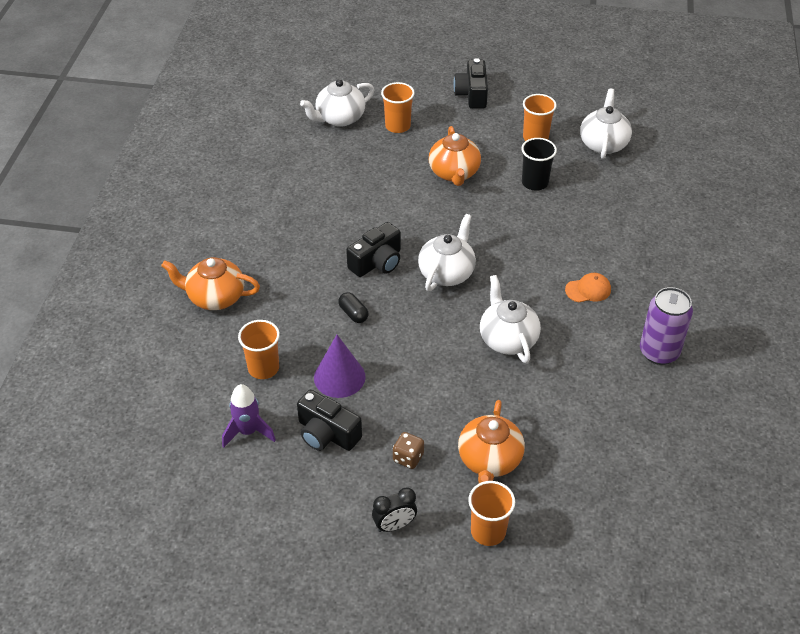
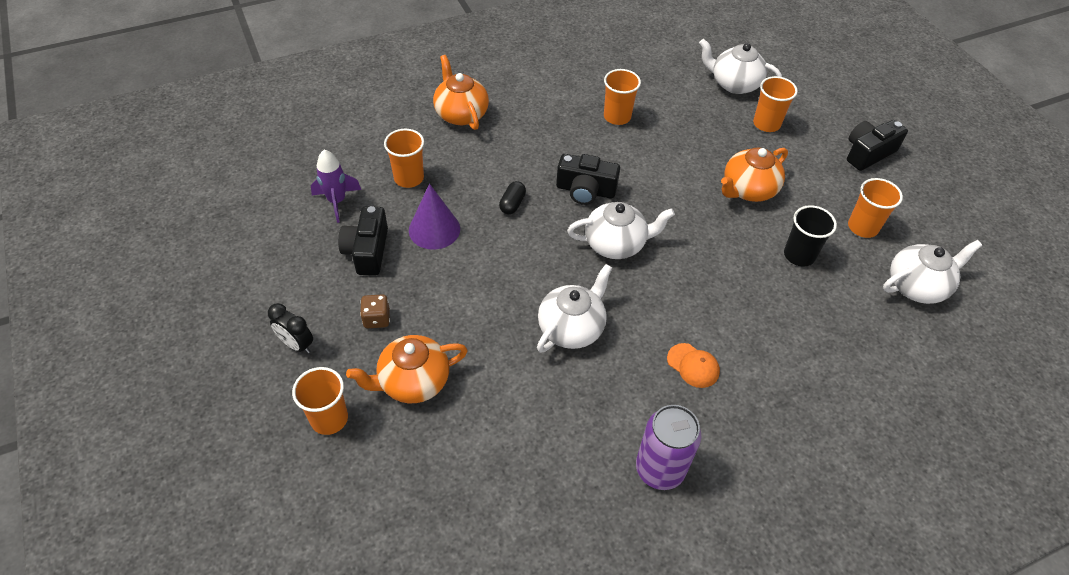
camera: 55 degrees right, 5 degrees up
none -> orange cup [604,69,641,125]

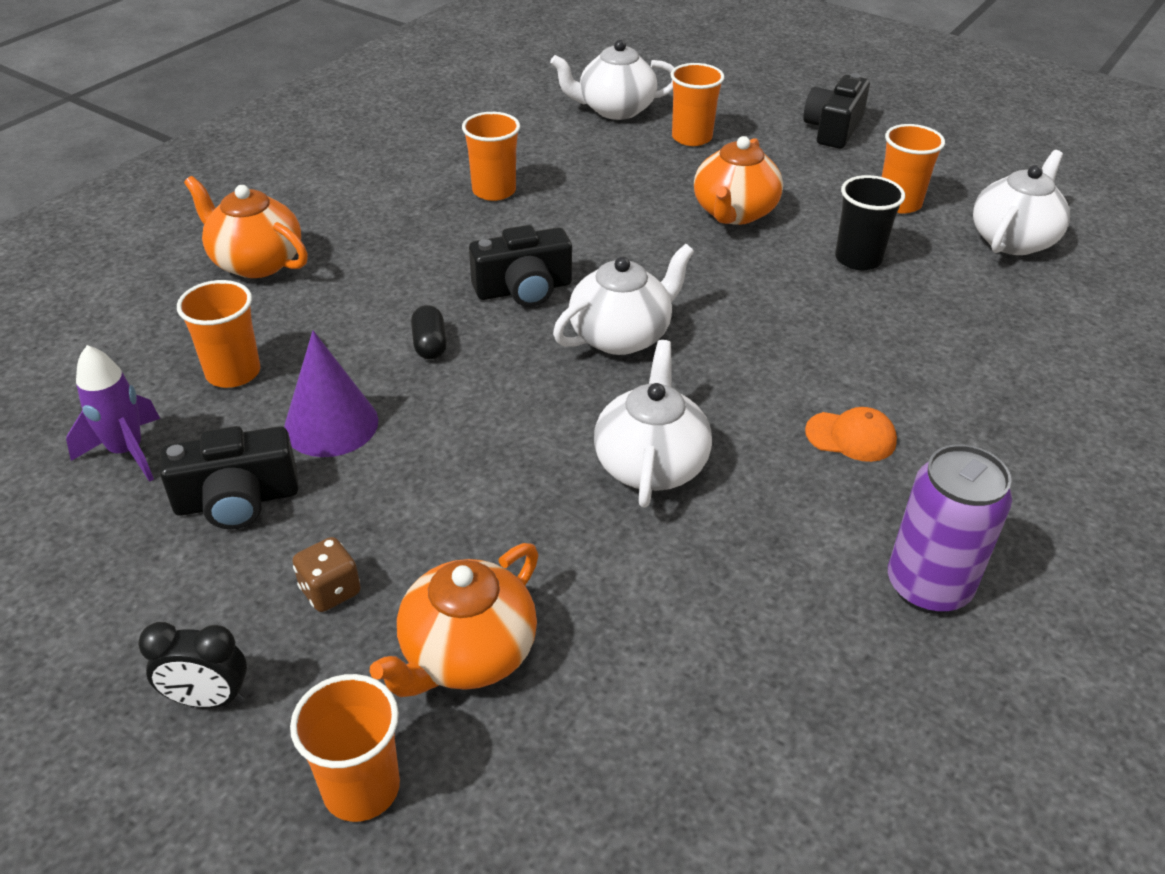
camera: 30 degrees left, 10 degrees down
black camera [338,206,388,276] -> black camera turned 75 degrees counterclockwise [160,426,299,529]

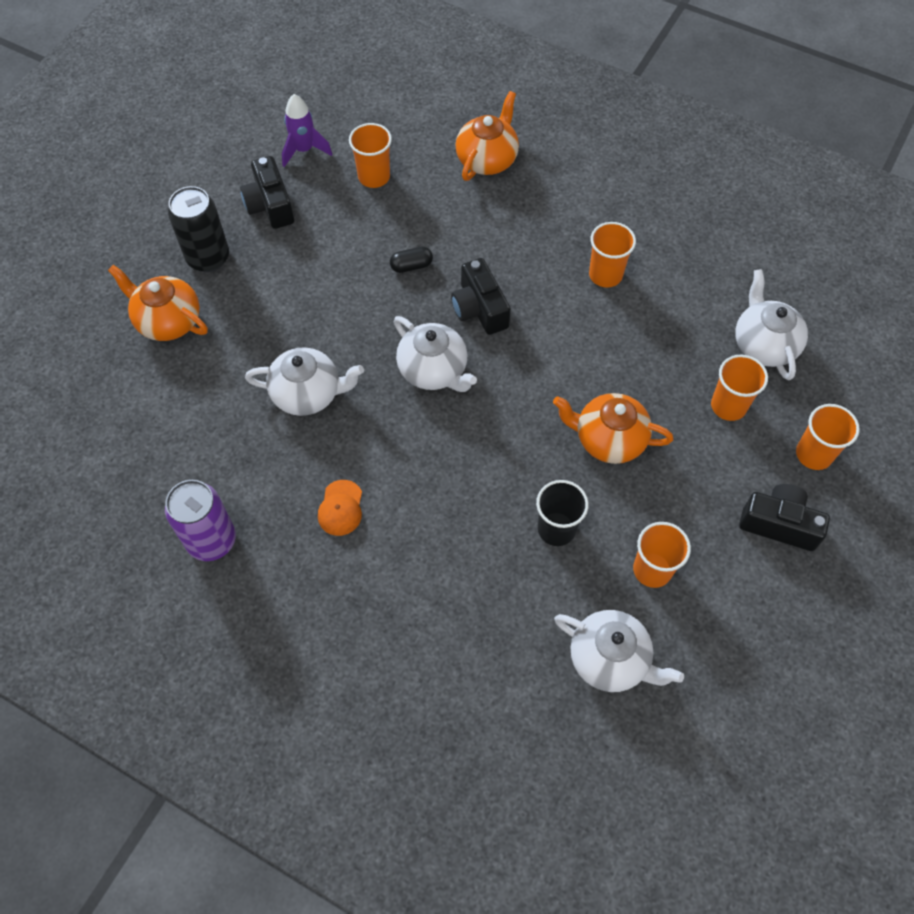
camera: 85 degrees right, 20 degrees up
black clock [138,622,247,708] -> none
purple cone [284,331,378,457] -> none
orange cup [290,674,400,822] -> orange cup moved to [796,404,860,470]
brown dice [292,537,361,612] -> black can [168,186,229,272]

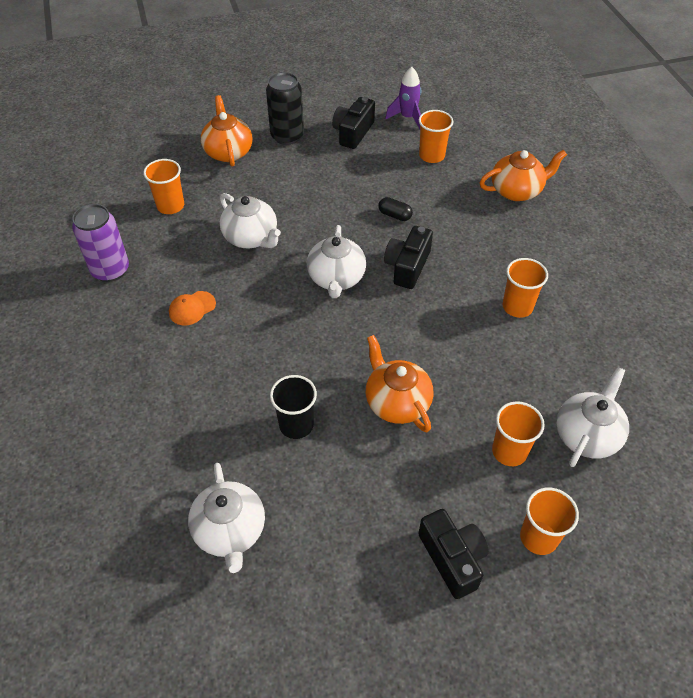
camera: 45 degrees right, 10 degrees down
orange cup [633,522,691,588] -> orange cup moved to [143,159,184,214]

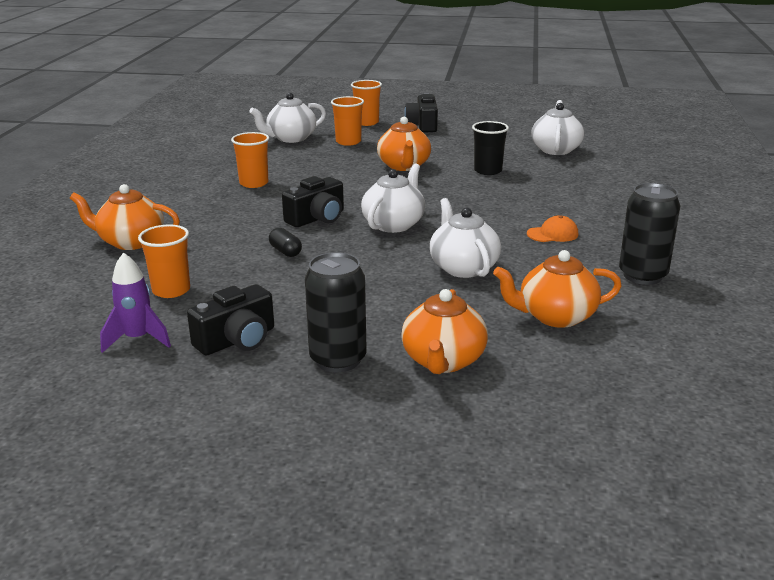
camera: 155 degrees left, 25 degrees down
purple can [72,204,129,282] -> black can [619,183,680,285]
orange cup [143,159,184,214] -> orange teapot [493,250,622,328]

